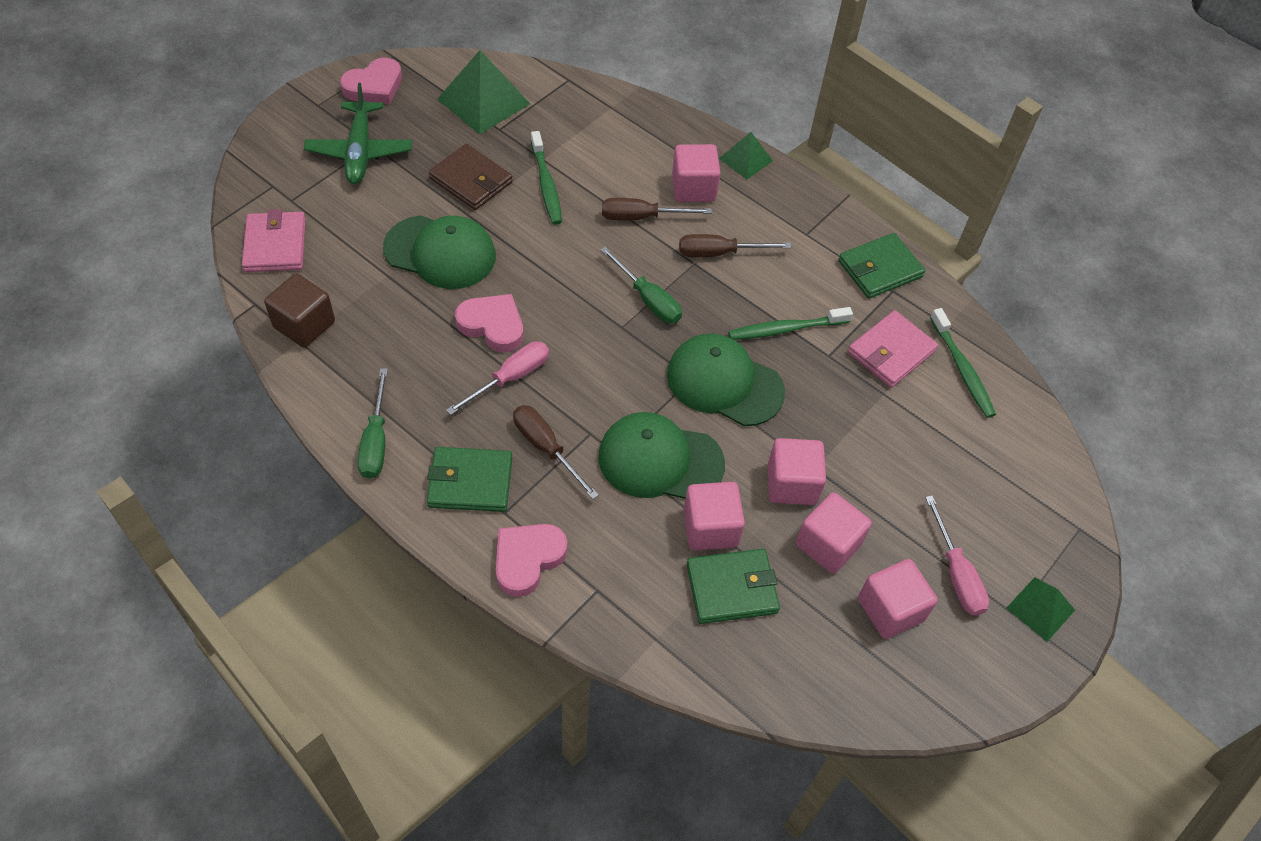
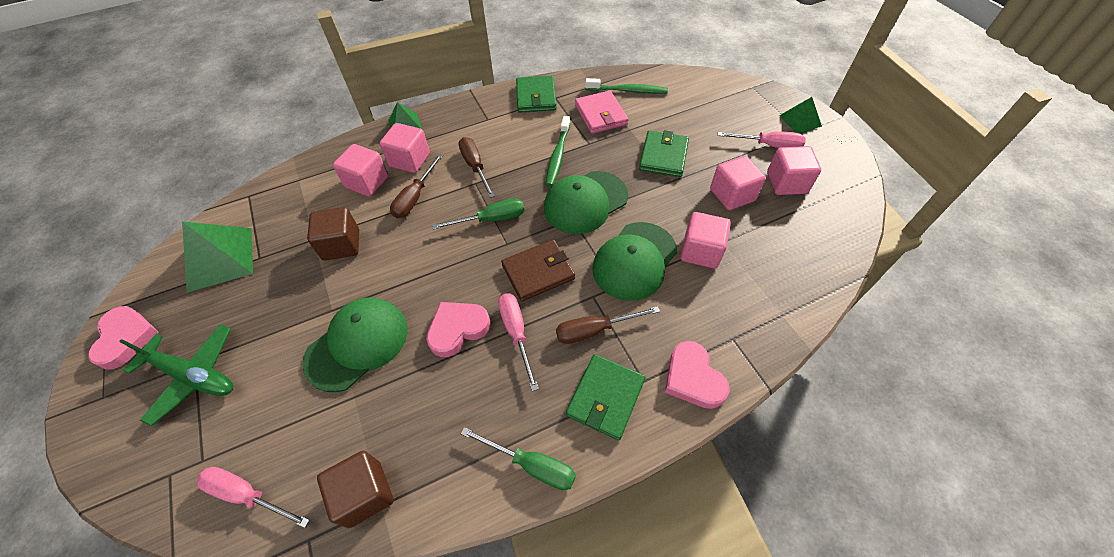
camera: 60 degrees left, 0 degrees up
pink wallet [242,209,306,272] -> pink screwdriver [197,467,310,528]
brown wallet [429,144,513,210] -> brown wallet moved to [501,239,575,301]
green toothbrush [531,131,562,225] -> brown cube [307,207,359,261]
brown screwdriver [679,234,791,257] -> brown screwdriver turned 135 degrees clockwise [458,137,495,198]
green wallet [687,549,780,624] -> green wallet moved to [639,130,689,177]
pink cube [768,438,826,505] -> pink cube moved to [333,144,388,197]

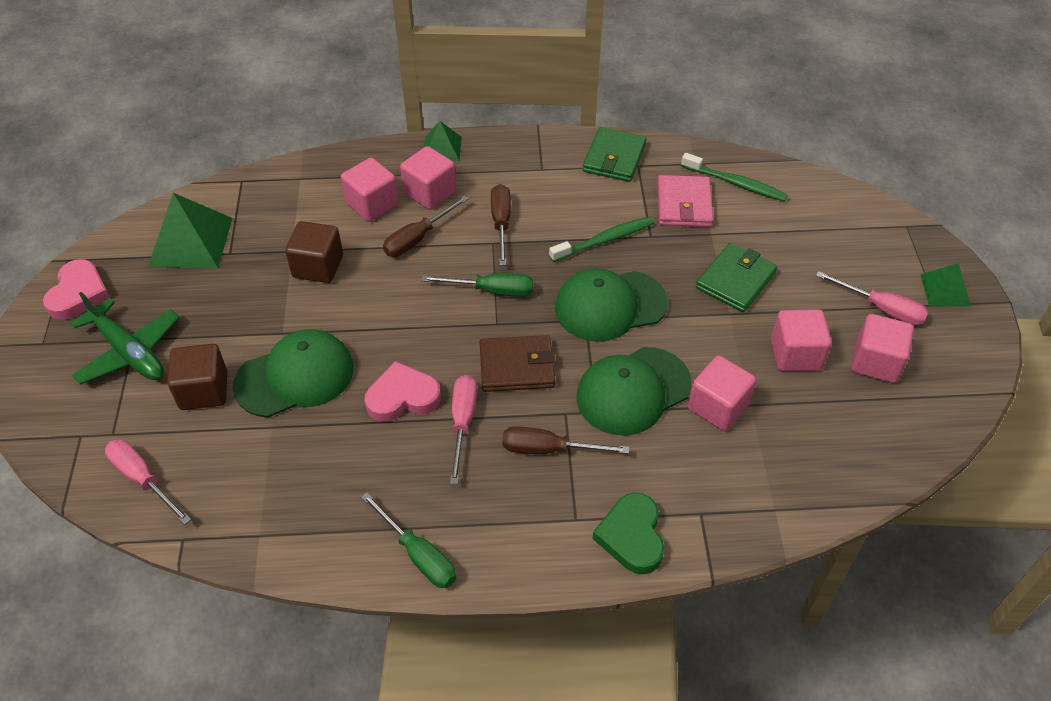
camera: 20 degrees right, 5 degrees down
brown cube [317,451,394,528] -> brown cube moved to [167,344,227,410]
green toothbrush [546,116,570,187] -> green toothbrush turned 150 degrees counterclockwise [549,217,654,262]
green wallet [566,354,645,440] -> none
pink heart [665,341,729,409] -> green heart [593,493,664,574]

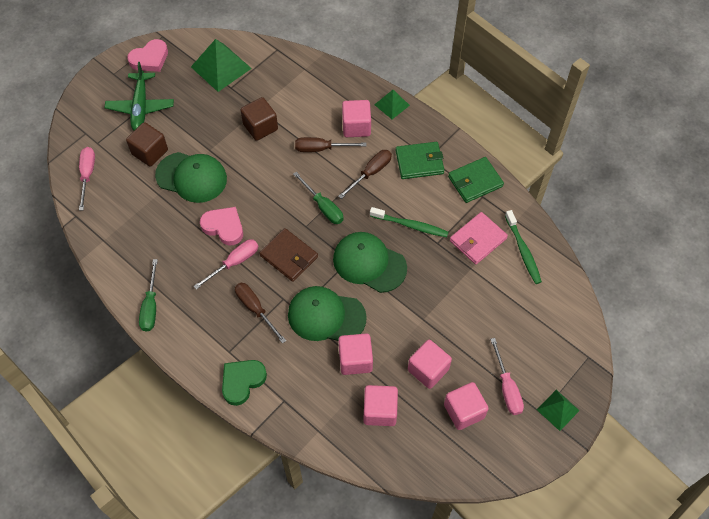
camera: 45 degrees right, 10 degrees up
pink cube [341,158,399,222] -> pink cube moved to [363,385,398,426]
green wallet [696,243,777,312] -> green wallet moved to [396,142,444,179]

